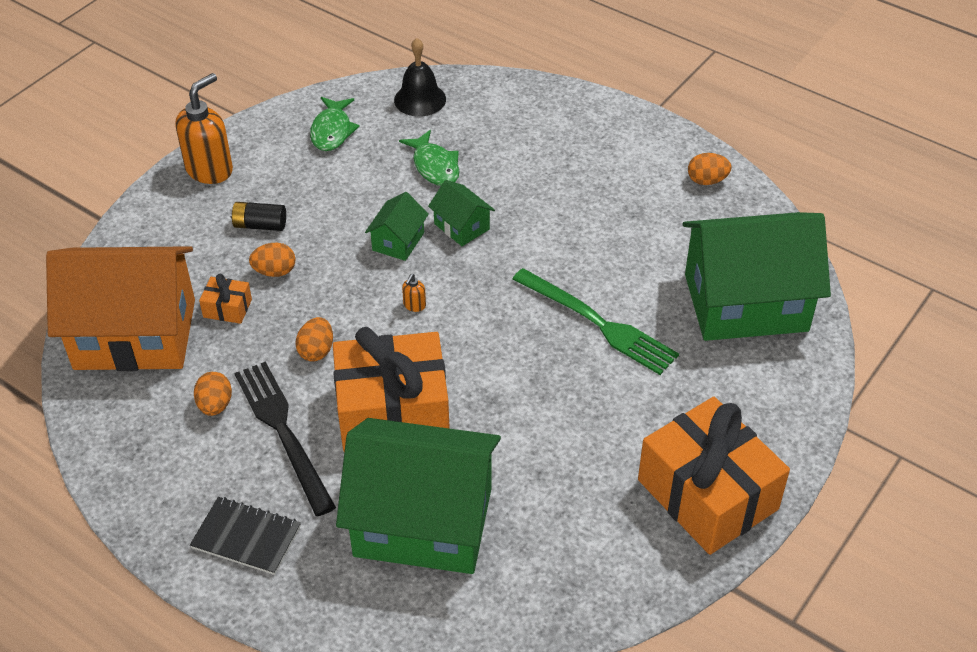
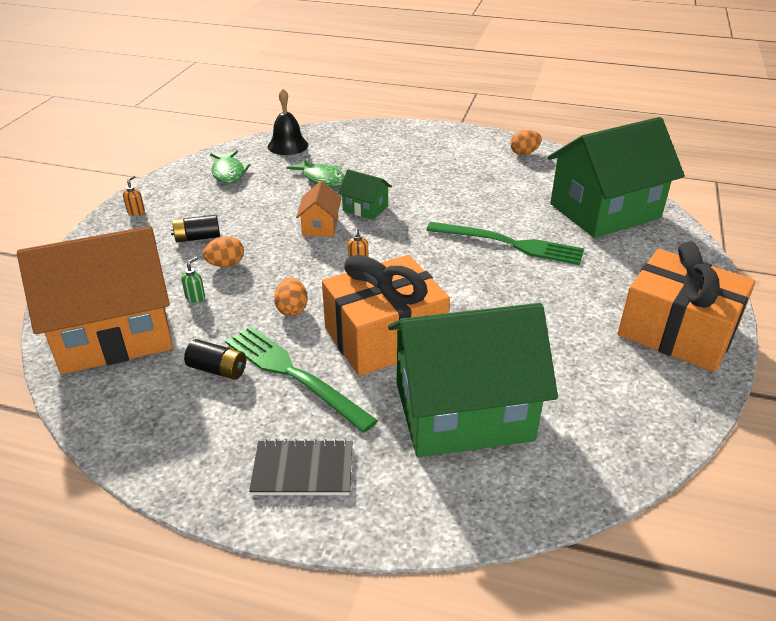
camera: 20 degrees left, 10 degrees down
orange soap dispenser [175,73,233,184] -> orange soap dispenser [123,176,145,216], size x0.41
orange egg [194,372,232,416] -> black battery [184,339,246,380]
orange gift [199,274,252,324] -> green soap dispenser [181,257,205,302]
black fork [234,361,336,516] -> green fork [225,326,378,433]
green house [365,192,429,261] -> orange house [296,181,341,237]

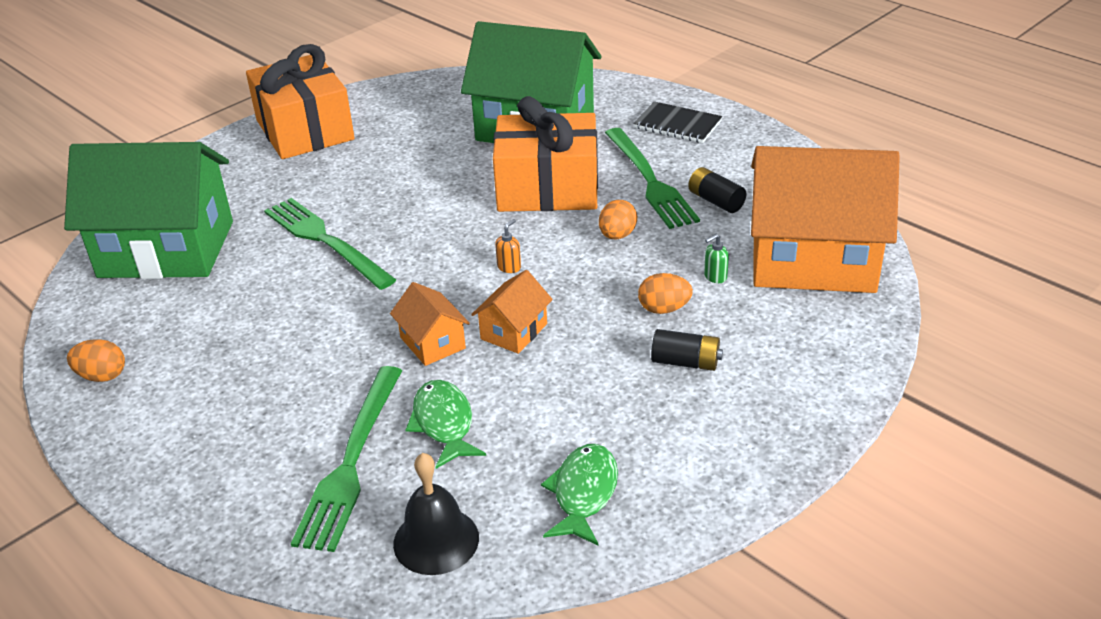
camera: 150 degrees left, 0 degrees up
orange soap dispenser [123,176,145,216] -> none
green house [338,169,392,220] -> orange house [390,282,470,366]
none -> green fork [291,366,402,552]

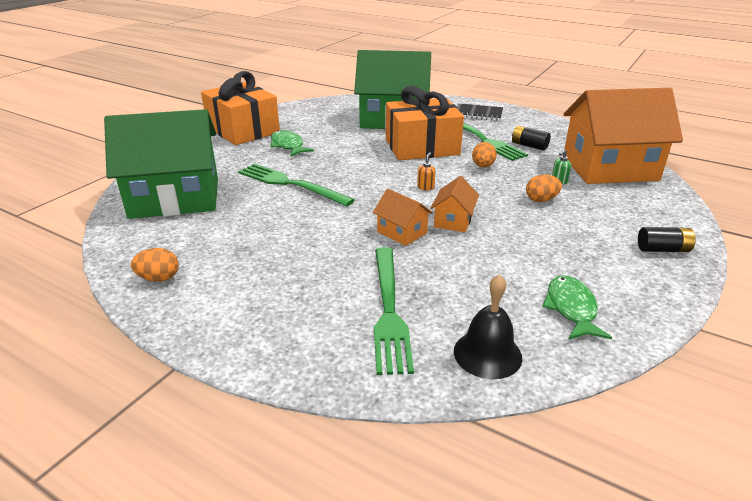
camera: 15 degrees left, 5 degrees down
green fish [405,380,486,469] -> green fish moved to [270,130,314,157]
black battery [651,329,723,371] -> black battery moved to [638,227,696,252]

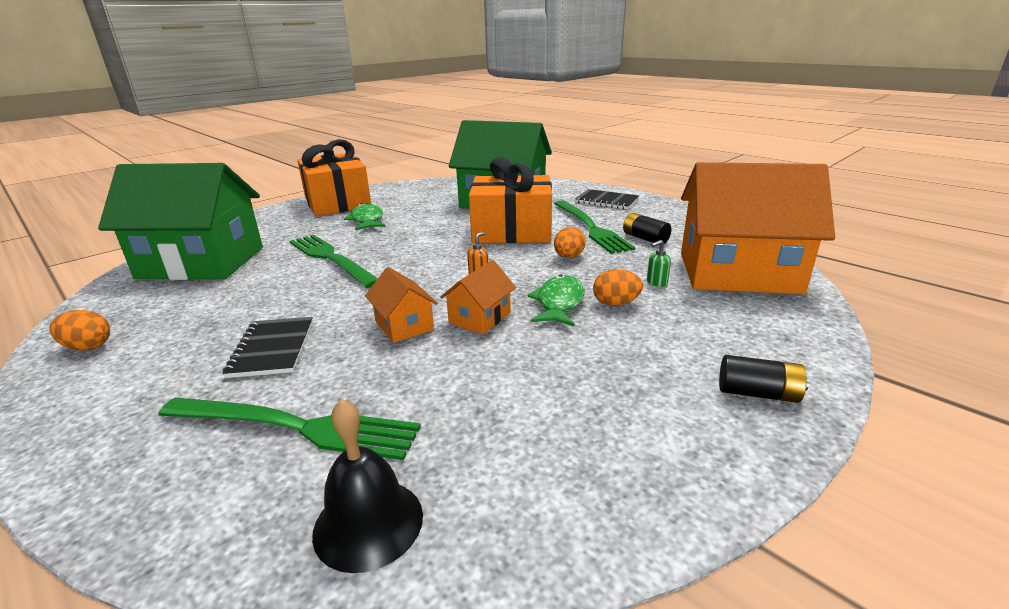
camera: 15 degrees right, 5 degrees down
green fork [374,247,414,375] -> green fork turned 90 degrees counterclockwise [158,397,421,460]
green fish [542,275,612,340] -> green fish moved to [528,274,585,326]
none -> black notebook [223,317,313,378]

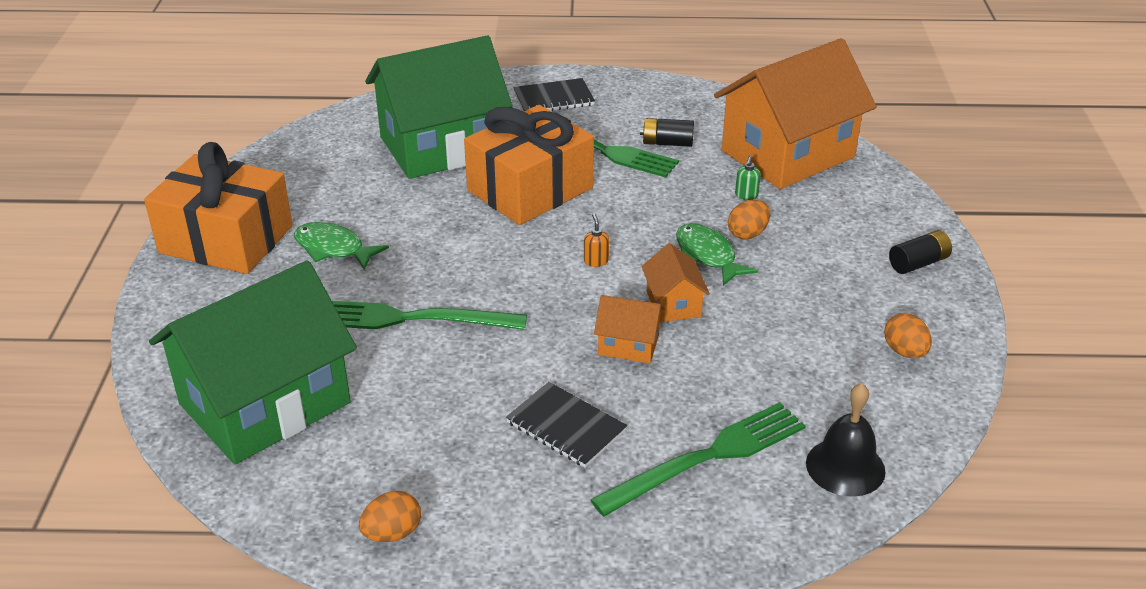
camera: 45 degrees left, 10 degrees up
orange egg [554,227,586,258] -> orange egg moved to [884,313,932,358]

